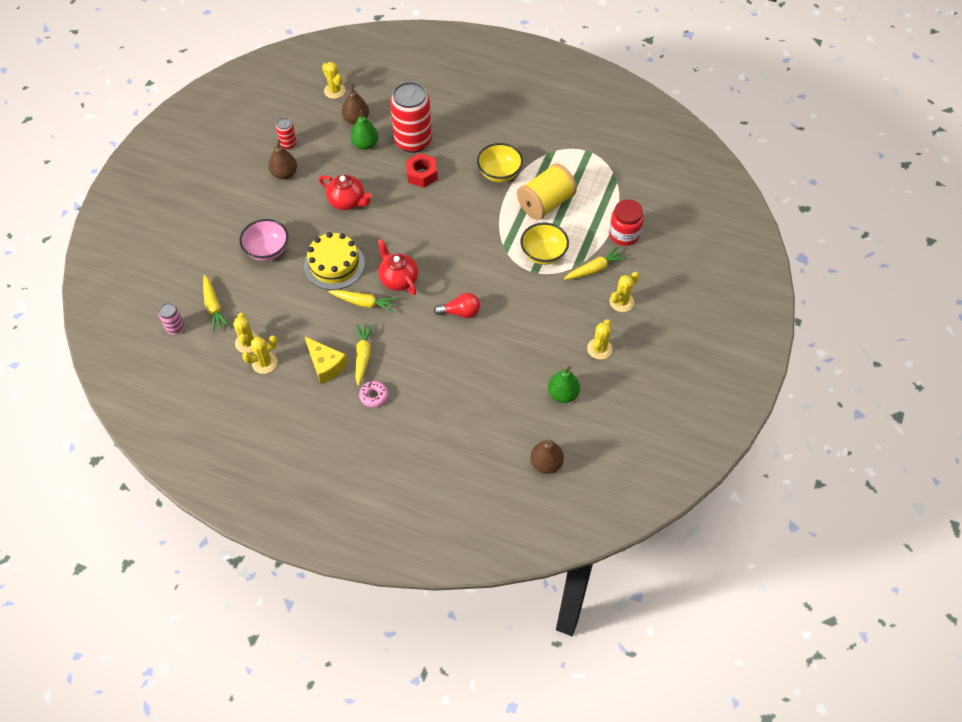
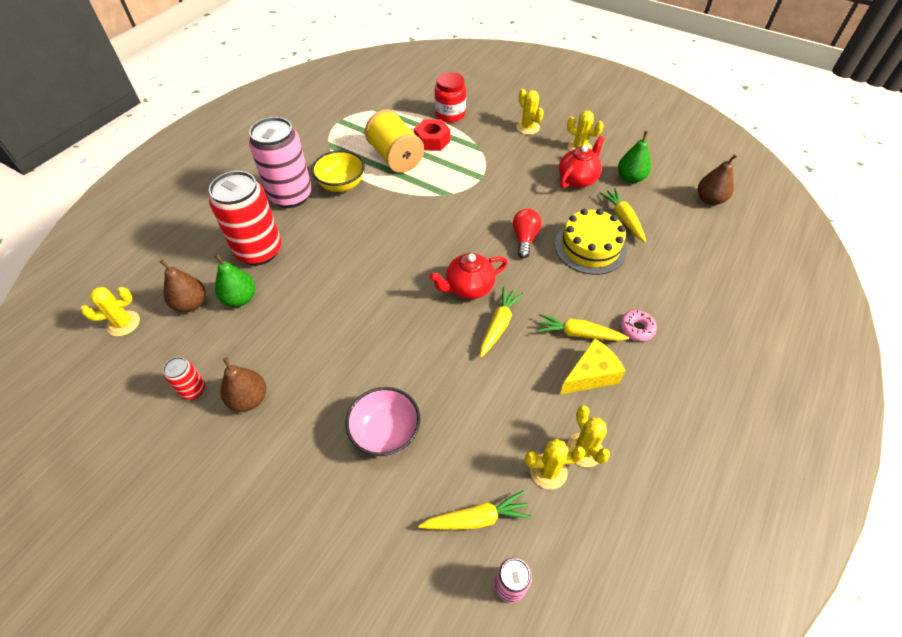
camera: 80 degrees left, 5 degrees down
yellow cake [304,232,365,290] -> yellow cake moved to [555,209,627,275]
red teapot [319,175,373,210] -> red teapot moved to [559,135,605,188]
red nut [406,153,438,188] -> red nut moved to [414,119,450,151]
yellow bowl [520,223,569,265] -> none
yellow carrot [564,247,627,280] -> yellow carrot moved to [599,188,646,243]
none -> pink can [249,117,312,208]

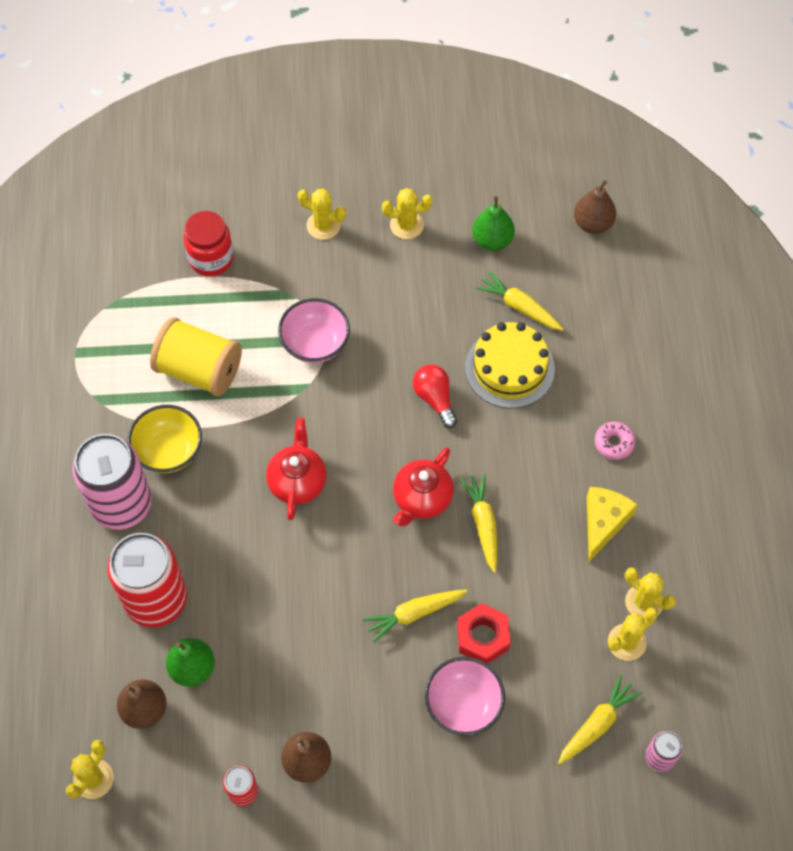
camera: 35 degrees left, 10 degrees up
red nut [414,119,450,151] -> red nut moved to [457,603,510,664]
yellow carrot [537,314,629,341] -> yellow carrot moved to [363,589,468,643]
red teapot [559,135,605,188] -> red teapot moved to [266,418,326,520]
none -> pink bowl [278,298,350,363]

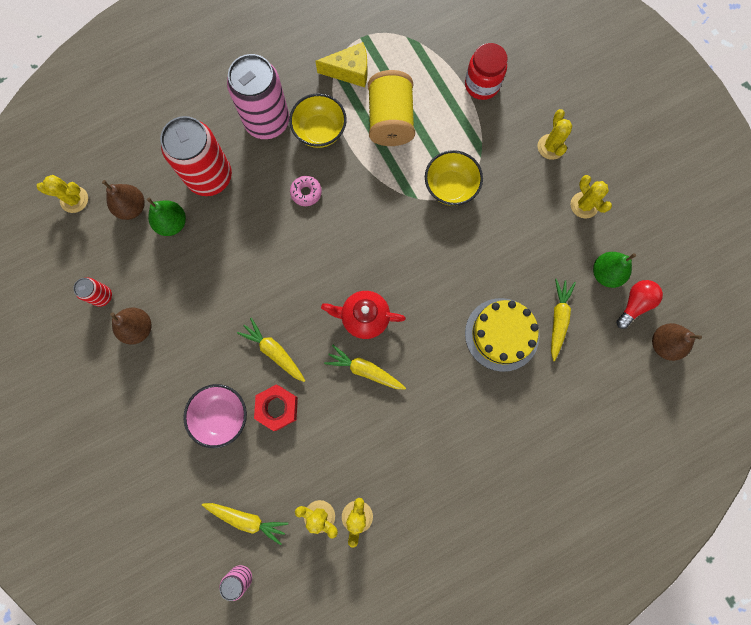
camera: 65 degrees right, 15 degrees up
red teapot [266,418,326,520] -> none
pink bowl [278,298,350,363] -> yellow bowl [425,150,483,206]
red light bulb [413,364,457,428] -> red light bulb moved to [616,280,663,329]
yellow carrot [460,473,497,573] -> yellow carrot turned 120 degrees counterclockwise [324,345,406,390]
yellow cheese [587,487,638,562] -> yellow cheese moved to [315,42,368,87]
pink donut [595,422,636,460] -> pink donut moved to [290,176,322,206]

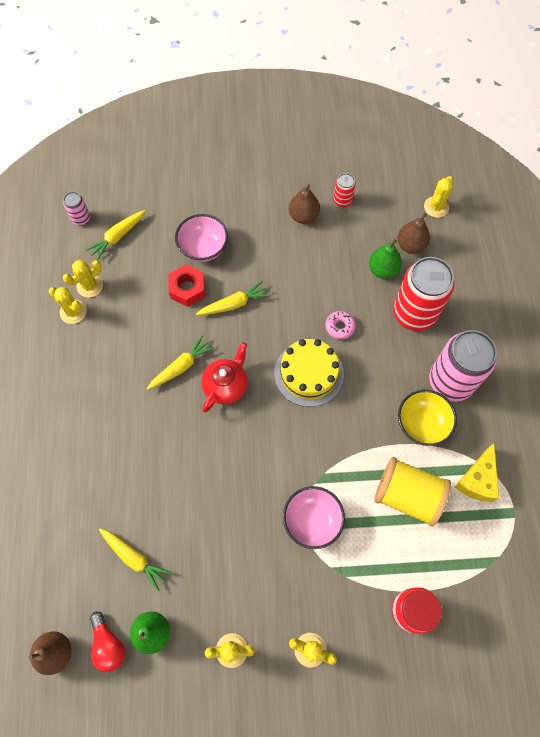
camera: 115 degrees right, 10 degrees down
pink donut [290,176,322,206] -> pink donut moved to [325,311,356,339]
yellow bowl [425,150,483,206] -> pink bowl [283,486,345,549]
yellow cake [465,298,539,372] -> yellow cake moved to [274,339,344,407]

